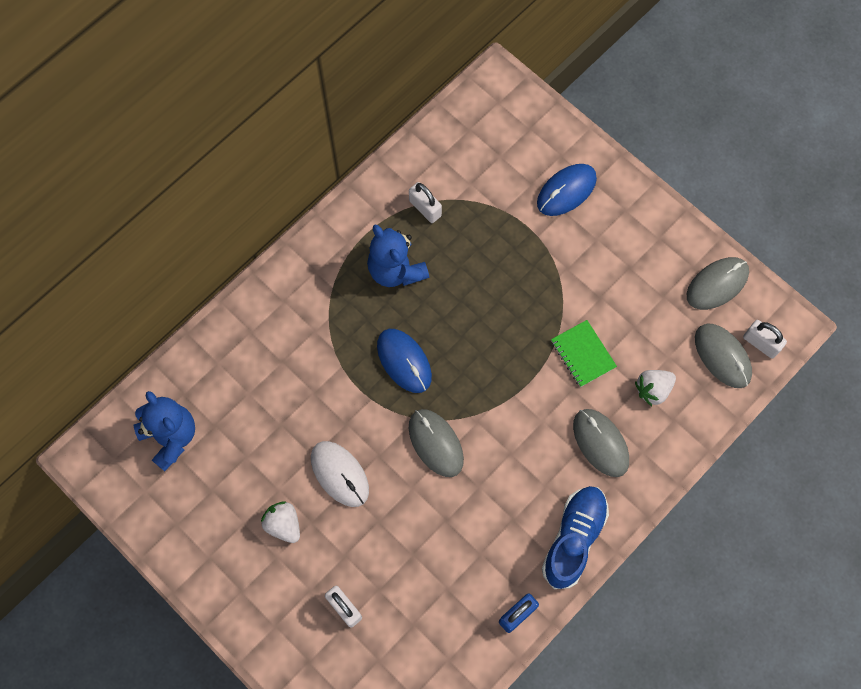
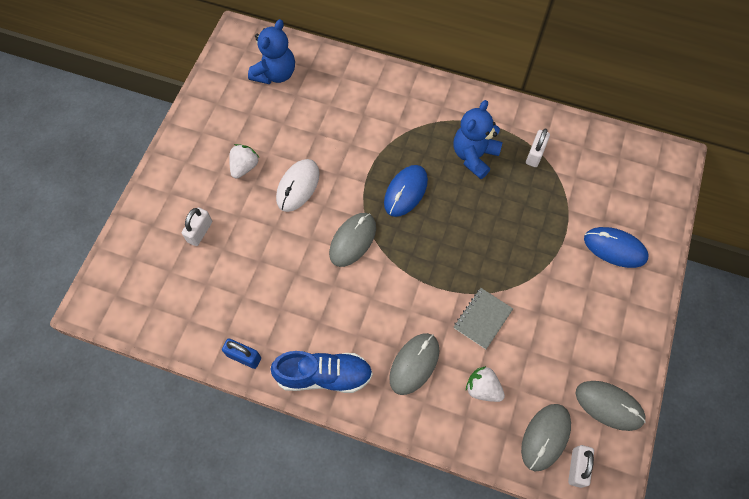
camera: 65 degrees right, 5 degrees down
green notebook [551,320,617,387] -> grey notebook [454,288,513,349]

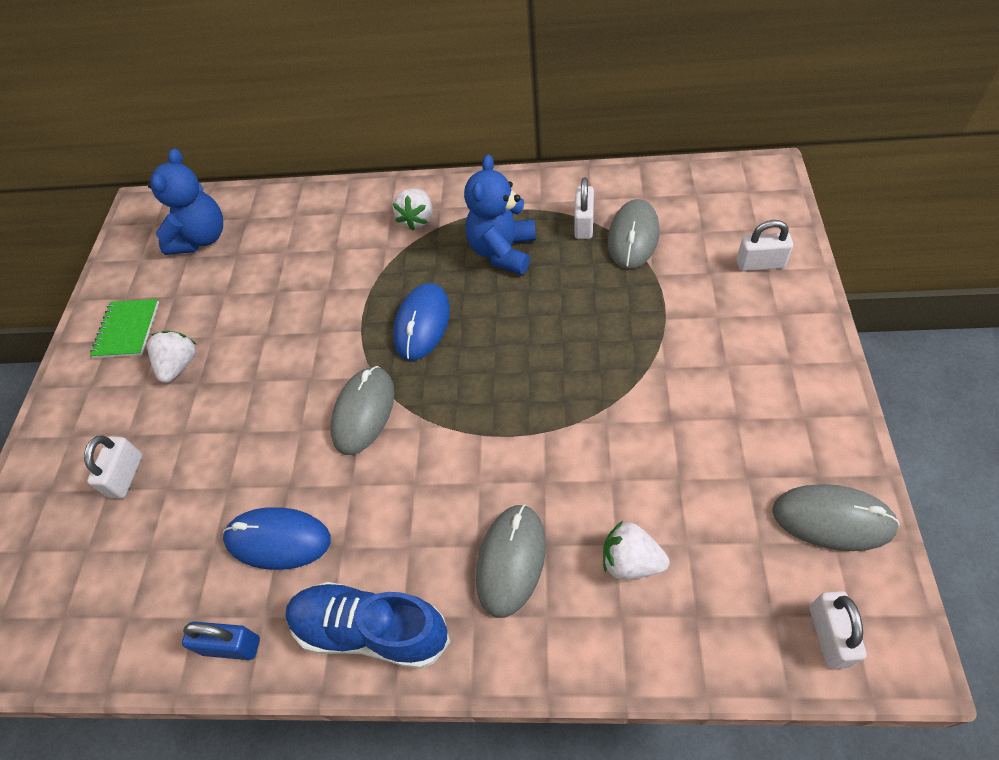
camera: 10 degrees left, 10 degrees down
blue shoe [271,351,373,393] -> blue shoe turned 150 degrees counterclockwise [285,582,450,669]
white mouse [276,159,320,212] -> none
grey notebook [454,288,513,349] -> none
grey mouse [521,404,571,471] -> grey mouse moved to [608,199,659,269]
blue mouse [584,227,648,268] -> blue mouse moved to [223,507,331,570]
none -> green notebook [90,299,159,358]
none -> white strawberry [393,188,432,230]
none -> white padlock [737,220,793,271]

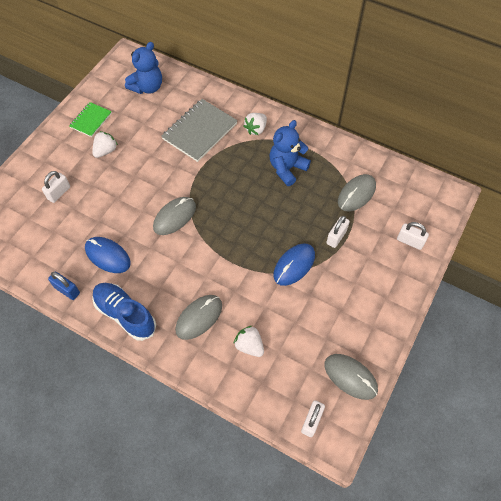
camera: 20 degrees right, 5 degrees up
blue mouse [393,283,450,361] -> blue mouse moved to [273,244,315,286]
white padlock [574,177,594,239] -> white padlock moved to [326,216,350,248]
none -> grey notebook [161,99,238,162]

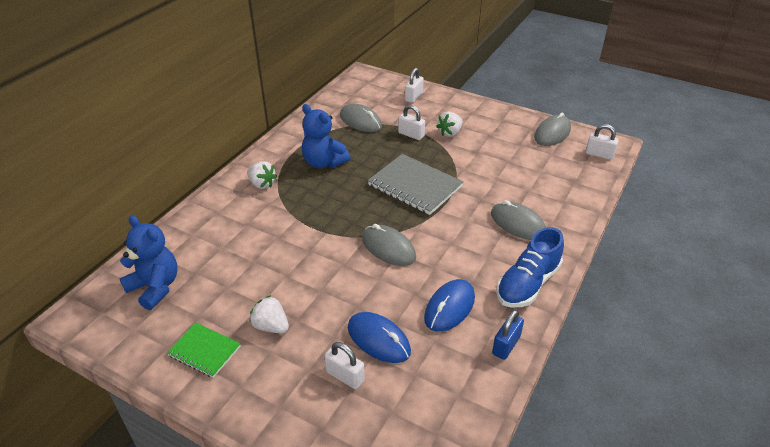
camera: 90 degrees left, 20 degrees down
grey notebook [161,99,238,162] -> grey notebook moved to [368,154,463,215]
white strawberry [234,326,264,357] -> white strawberry moved to [436,112,463,137]
blue mouse [273,244,315,286] -> blue mouse moved to [348,312,411,363]

